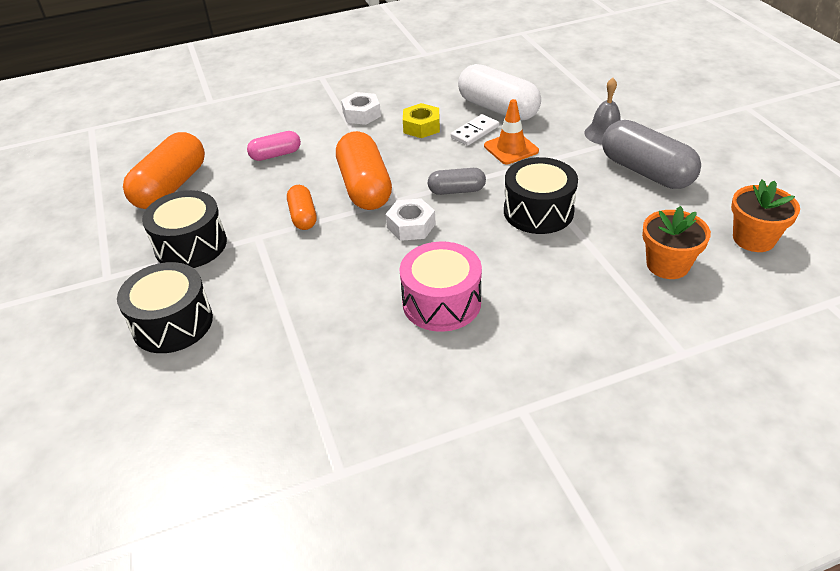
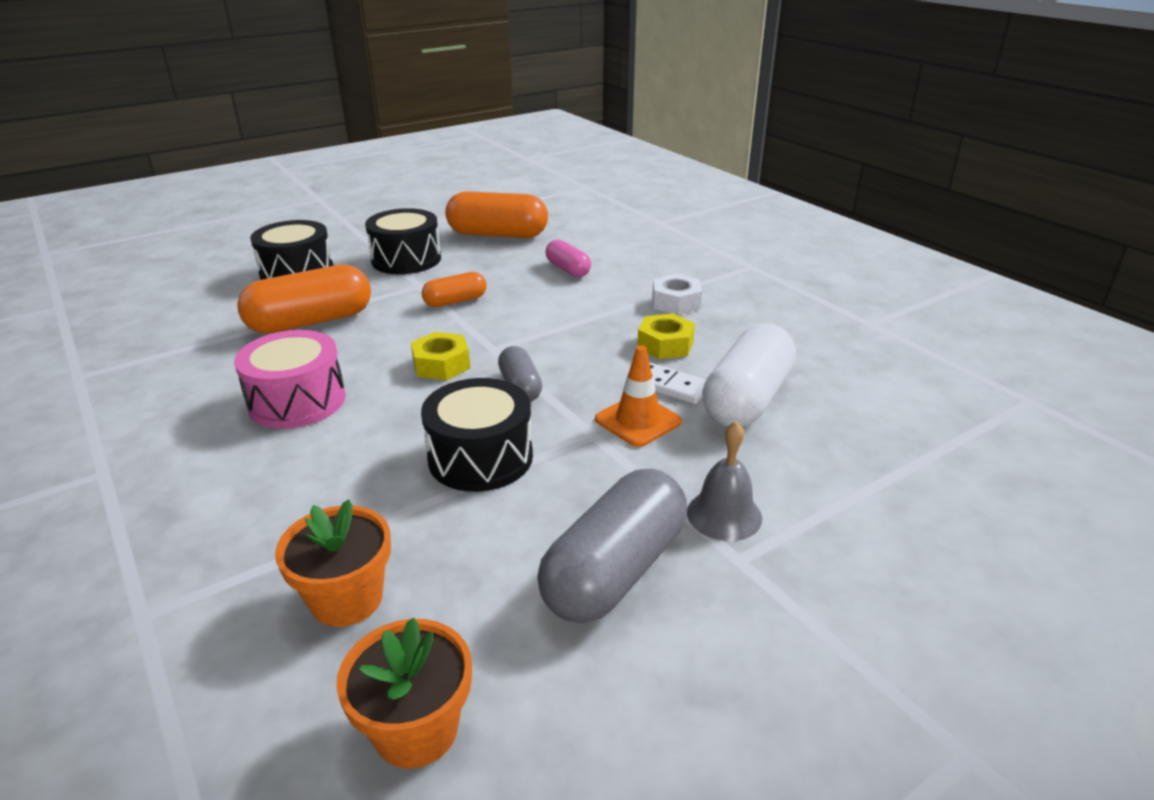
camera: 75 degrees right, 10 degrees down
orange capsule [336,131,392,210] -> orange capsule moved to [237,265,371,334]
white nut [386,198,436,241] -> yellow nut [411,332,470,380]

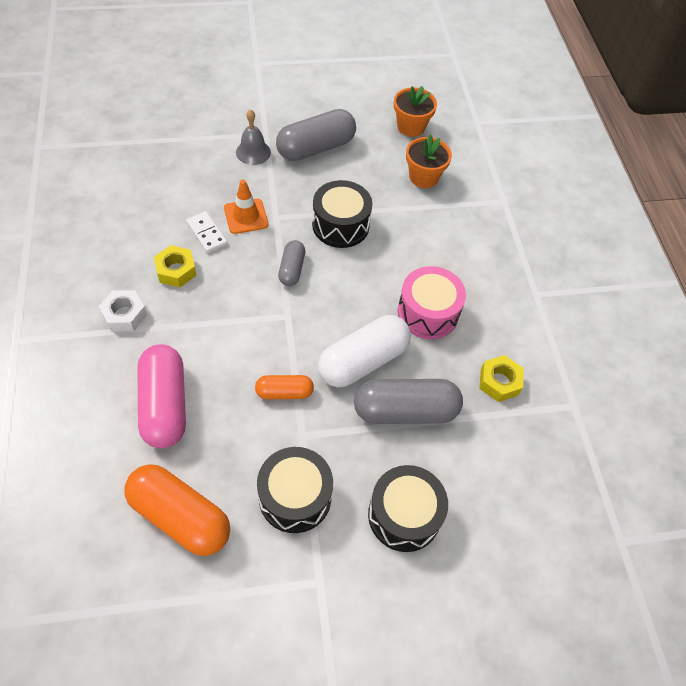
camera: 160 degrees left, 25 degrees up
orange capsule [237,265,371,334] -> grey capsule [354,379,463,424]
yellow nut [411,332,470,380] -> yellow nut moved to [480,355,524,402]
pink capsule [545,240,591,277] -> pink capsule [138,344,186,448], size x1.83
white capsule [702,323,796,427] -> white capsule moved to [318,315,411,387]

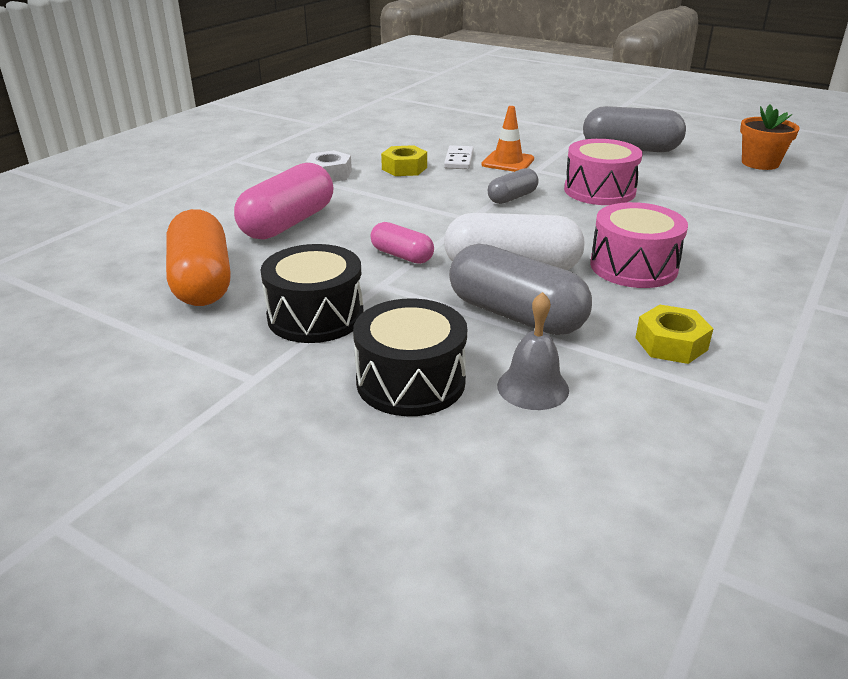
camera: 45 degrees right, 25 degrees down
grey bell [236,109,271,165] -> grey bell moved to [497,292,569,410]
orange capsule [255,375,314,399] -> pink capsule [371,222,434,264]
black drum [312,180,372,248] -> pink drum [564,139,643,205]
orange flower pot [406,134,452,188] -> none

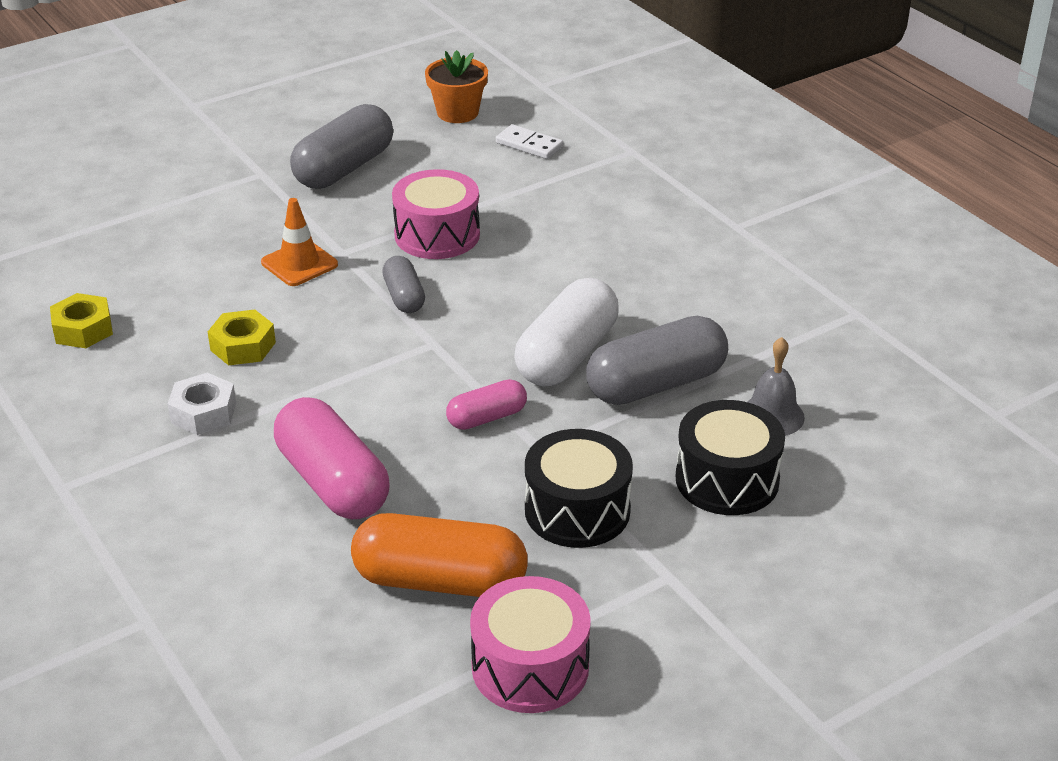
camera: 65 degrees left, 5 degrees up
white domino [444,145,474,169] -> white domino moved to [496,124,563,159]
pink drum [590,202,688,288] -> pink drum moved to [470,576,591,713]
yellow nut [635,305,713,364] -> yellow nut moved to [50,293,113,348]

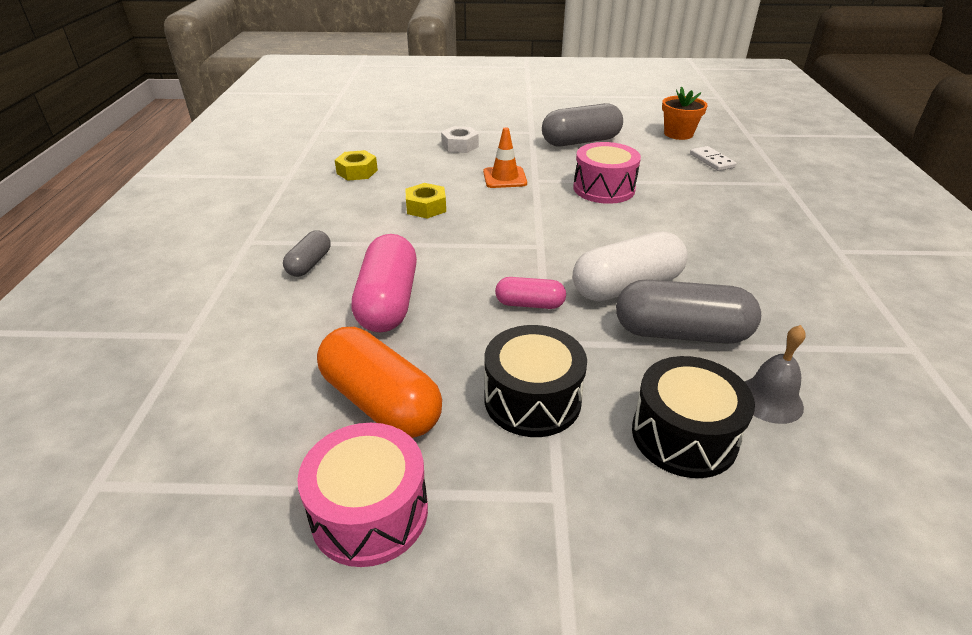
camera: 35 degrees right, 0 degrees up
white nut [168,373,236,435] -> white nut moved to [441,126,479,153]
grey capsule [382,256,425,313] -> grey capsule moved to [283,230,331,277]

